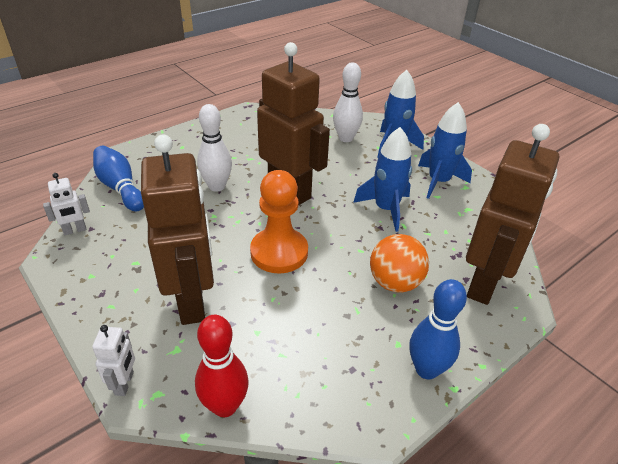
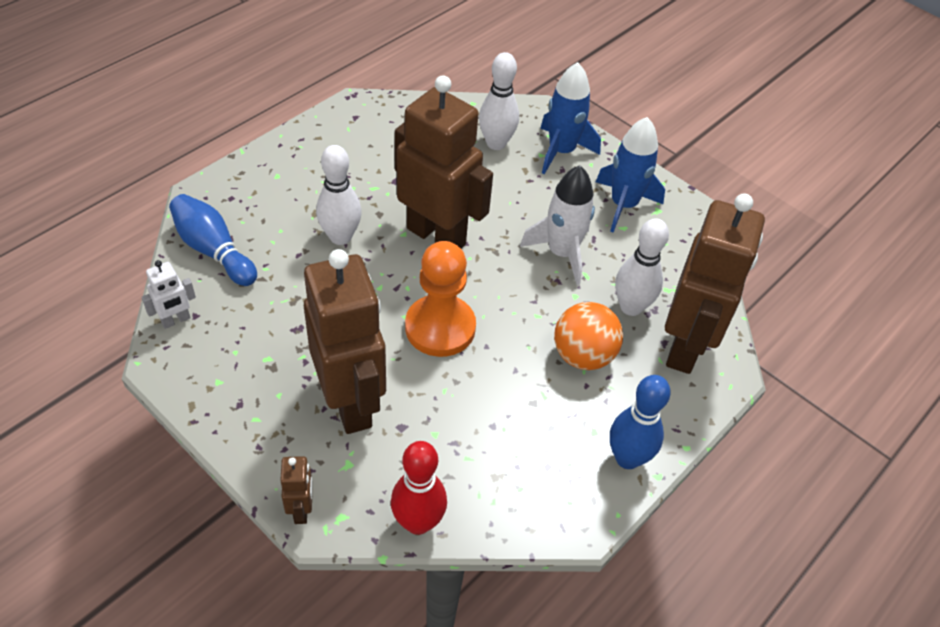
camera: 10 degrees left, 10 degrees up
white robot [92,325,135,396] -> brown robot [280,456,313,524]
blue rocket [353,127,412,232] -> white rocket [520,166,595,285]
none -> white bowling pin [615,218,669,316]

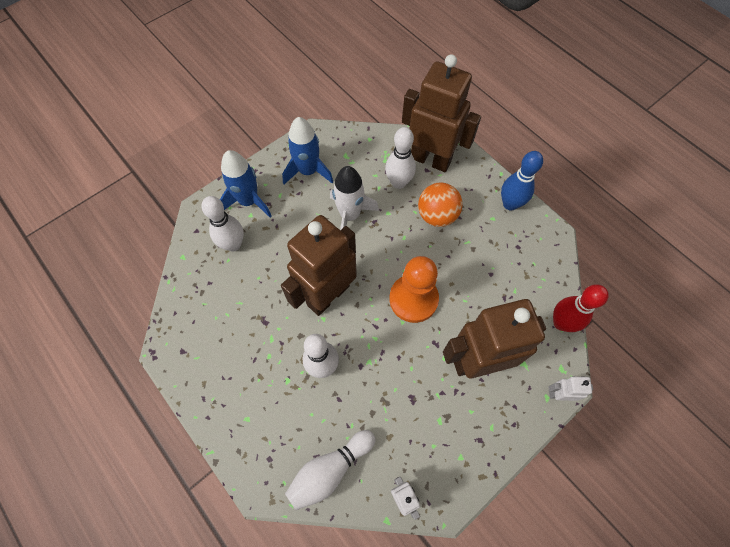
camera: 80 degrees left, 15 degrees up
blue bowling pin [169,194,257,286] -> white bowling pin [285,430,375,510]
brown robot [280,456,313,524] -> white robot [548,376,593,401]

